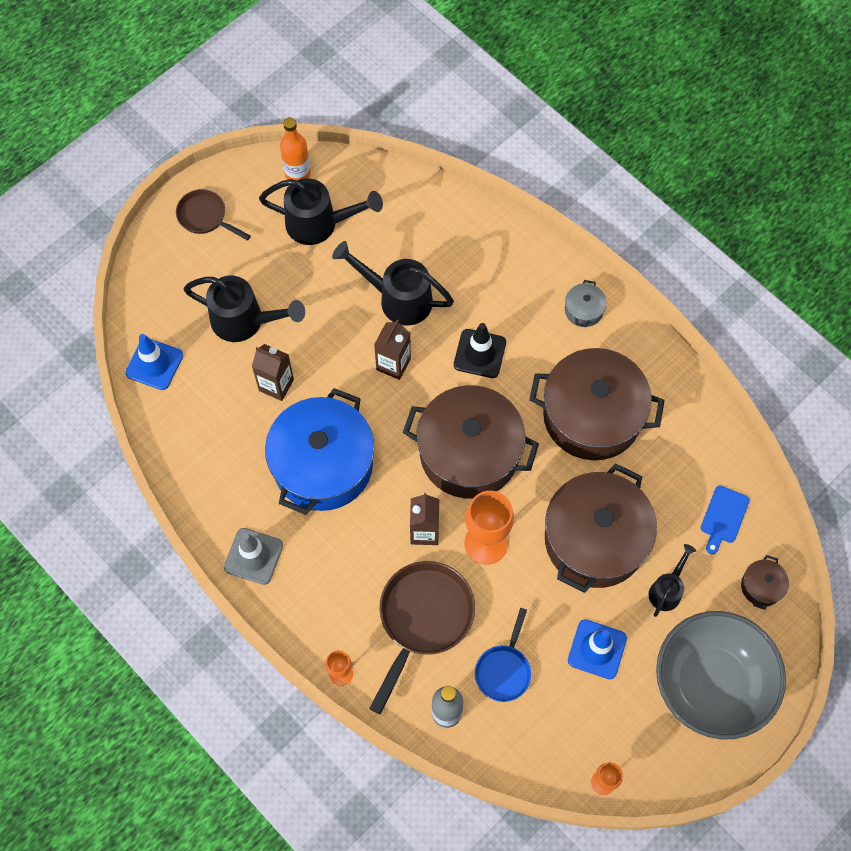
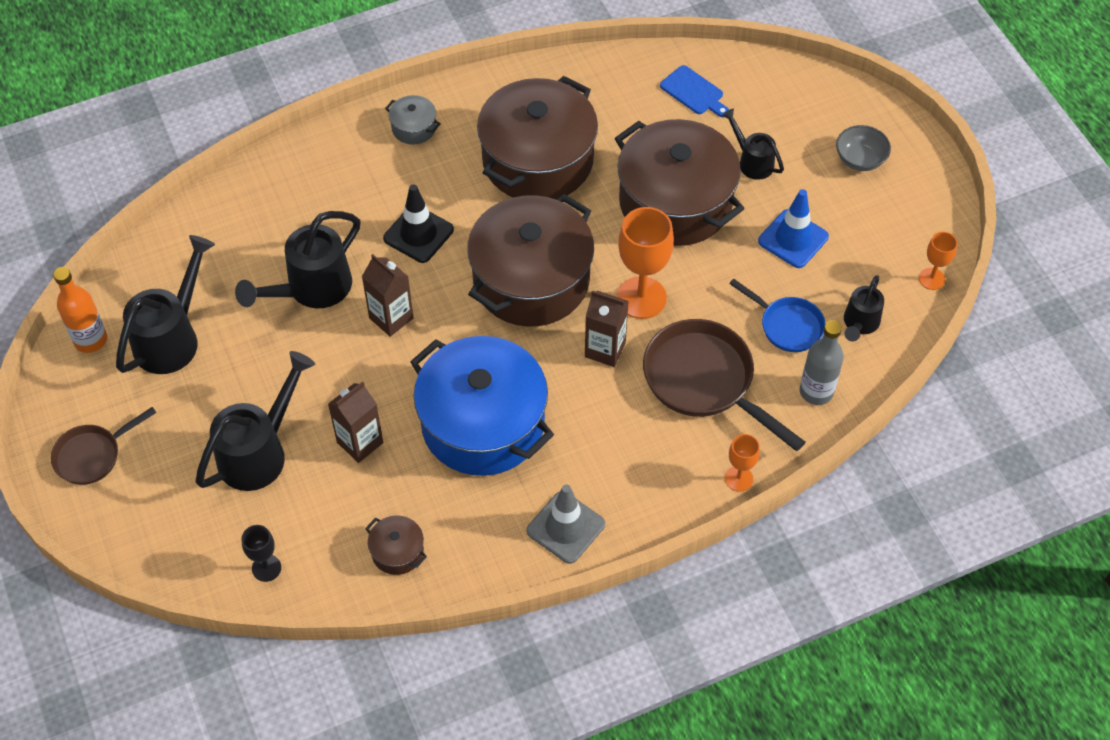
camera: 70 degrees left, 10 degrees down
blue traffic cone [125,334,183,390] -> black goblet [242,525,281,582]
grey bowl [656,611,786,740] -> grey bowl [836,125,891,171], size x0.41
brown pot [741,555,789,610] -> brown pot moved to [365,516,427,575]
none -> black watering can [844,275,884,342]

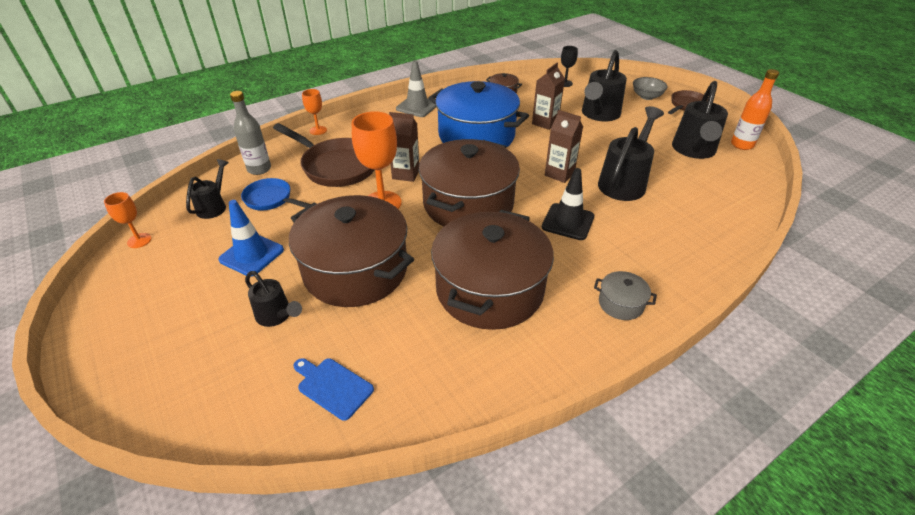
camera: 170 degrees right, 15 degrees down
grey bowl [836,125,891,171] -> grey bowl moved to [633,77,668,100]

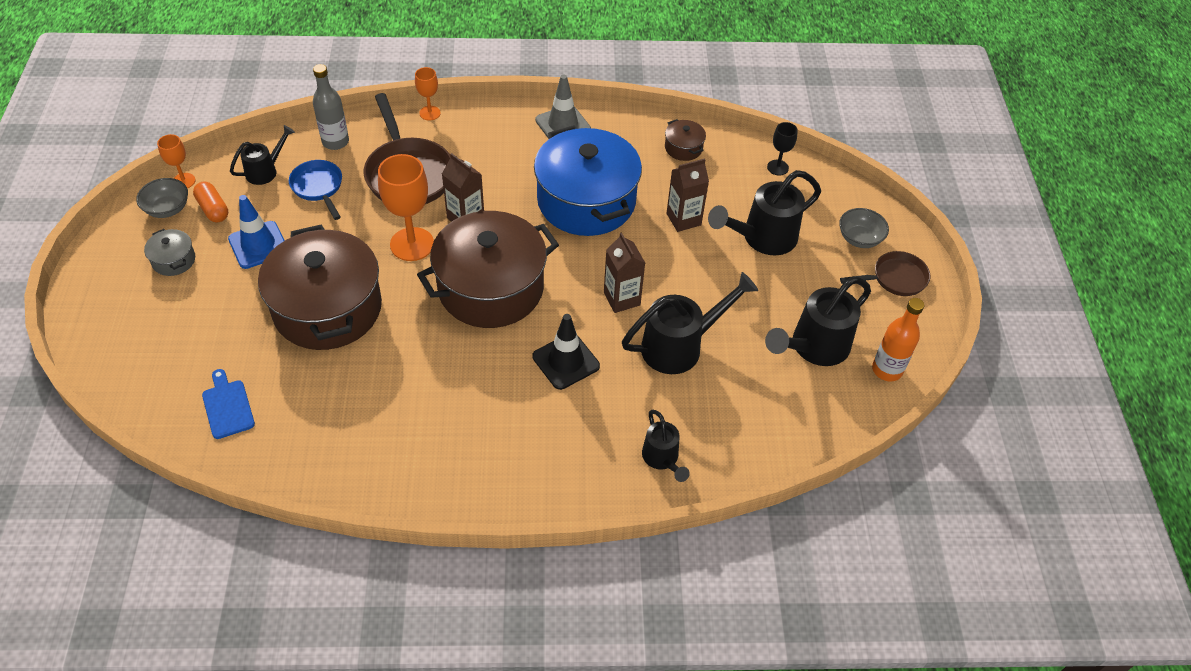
camera: 30 degrees right, 10 degrees up
black watering can [245,271,302,327] -> black watering can moved to [642,410,690,482]
brown pot [431,210,554,330] -> none
grey pot [594,271,657,320] -> grey pot moved to [144,229,195,276]
none -> grey bowl [136,178,188,218]
none -> orange capsule [193,182,228,222]

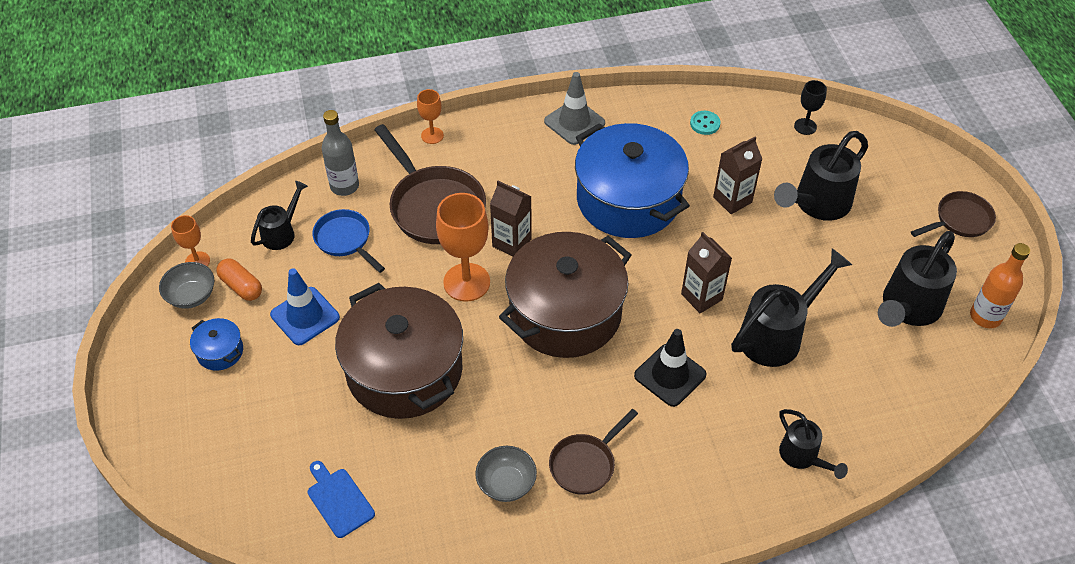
camera: 10 degrees left, 0 degrees up
grey pot [144,229,195,276] -> blue pot [190,318,243,371]
brown pot [665,119,706,161] -> turquoise button [690,111,720,135]
grey bowl [839,208,889,248] -> grey bowl moved to [475,446,537,502]
none -> brown pan [549,409,638,495]

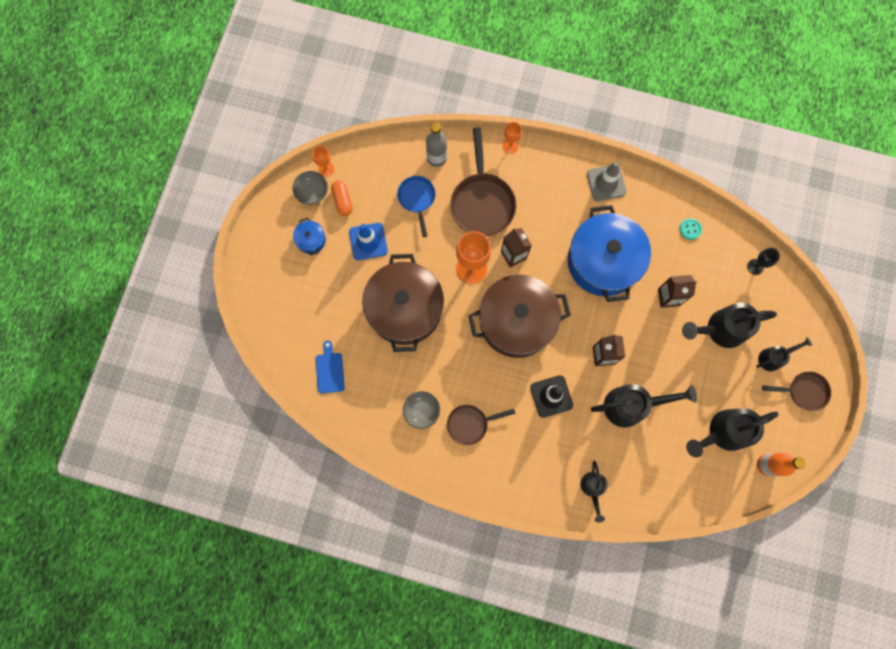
camera: 30 degrees right, 25 degrees up
black watering can [251,181,308,250] -> black watering can moved to [756,337,812,371]

